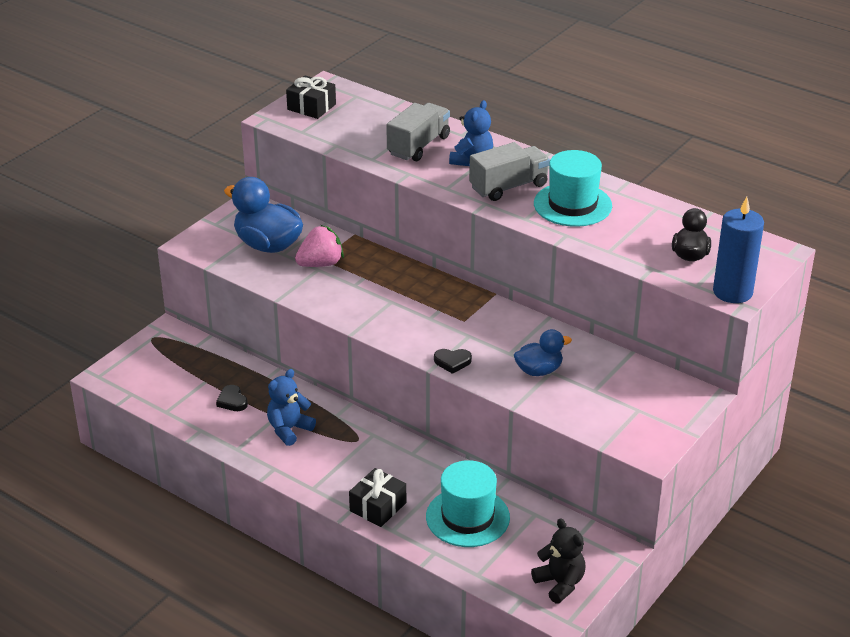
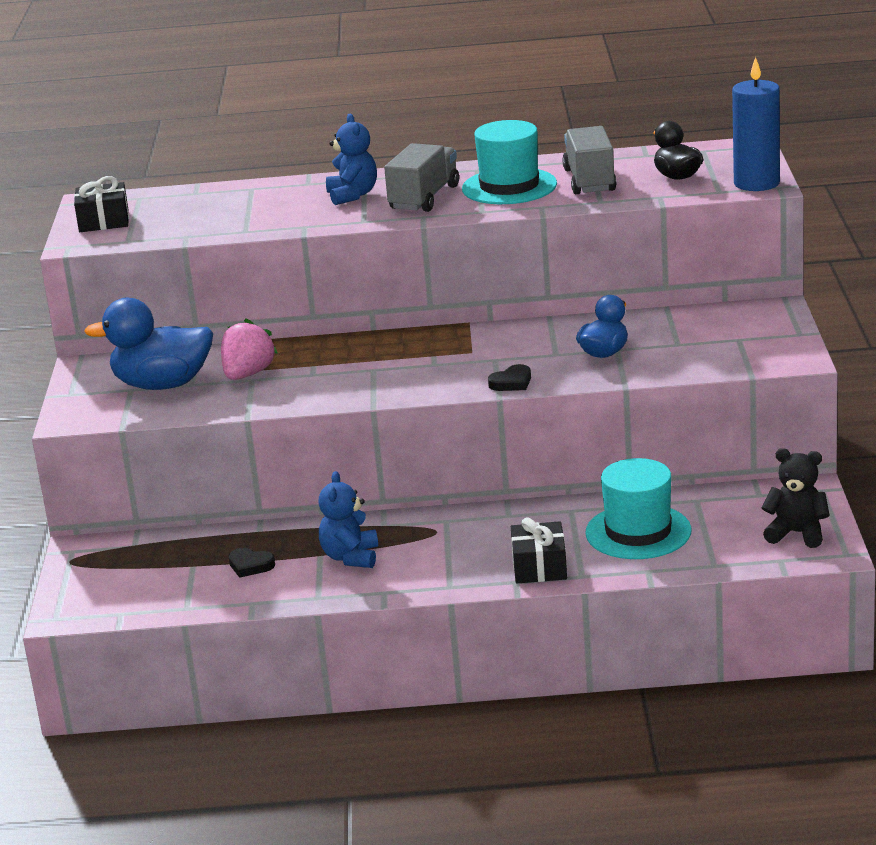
camera: 35 degrees left, 10 degrees down
grey truck [386,103,450,161] -> grey truck moved to [562,126,617,194]

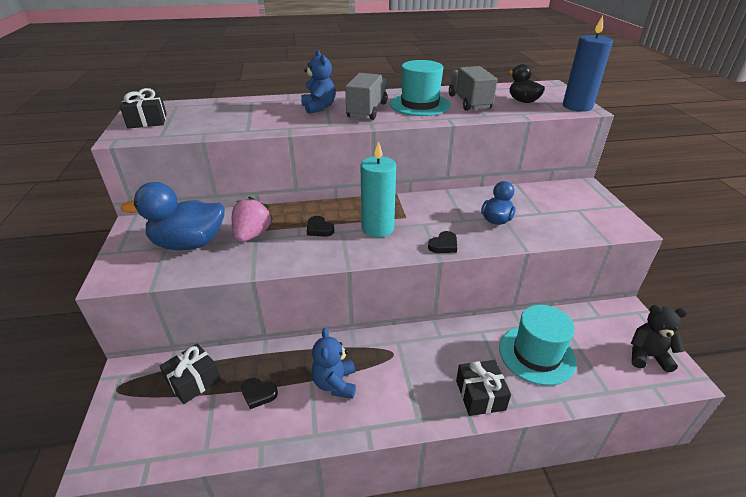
camera: 10 degrees left, 10 degrees up
none -> black gift [160,343,221,404]
none -> black heart [307,216,335,237]
none -> turquoise candle [360,141,396,237]

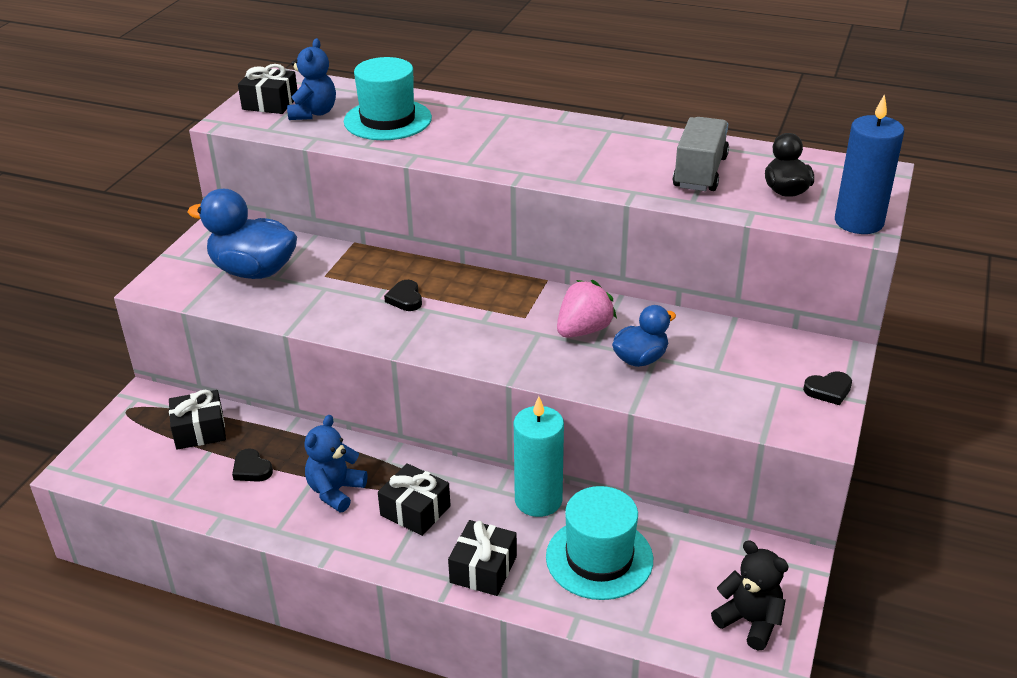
camera: 30 degrees right, 0 degrees up
pink strawberry [232,196,273,242] -> pink strawberry moved to [557,280,617,338]
blue teddy bear [301,50,336,114] -> blue teddy bear moved to [287,38,336,120]
grey truck [345,73,387,120] -> none
turquoise candle [360,141,396,237] -> turquoise candle moved to [514,396,564,517]
turquoise hat [390,60,451,116] -> turquoise hat moved to [344,57,432,140]
black heart [428,231,457,253] -> black heart moved to [803,371,852,405]
none -> black gift [378,463,451,536]

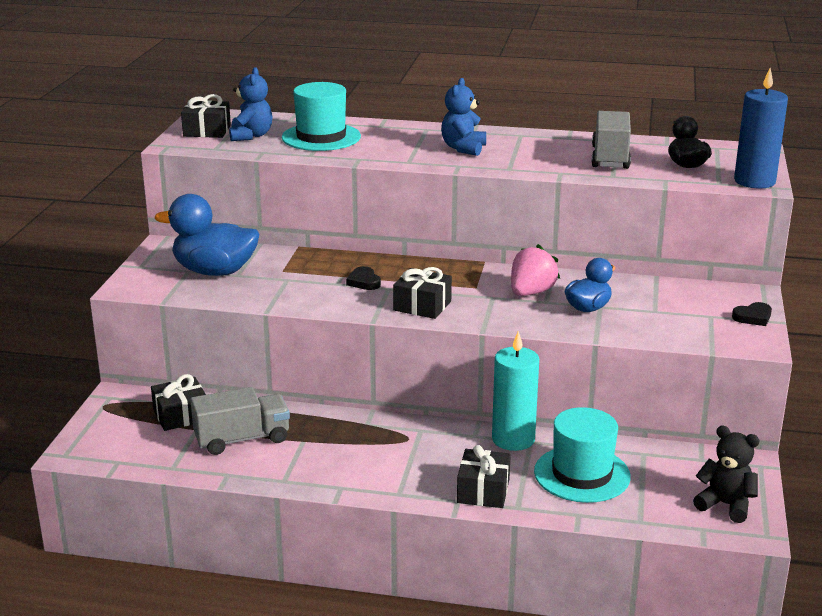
camera: 10 degrees left, 10 degrees down
black heart [232,448,273,482] -> grey truck [190,387,290,455]
blue teddy bear [304,415,367,512] -> blue teddy bear moved to [441,78,486,156]
black gift [378,463,451,536] -> black gift moved to [393,267,452,319]

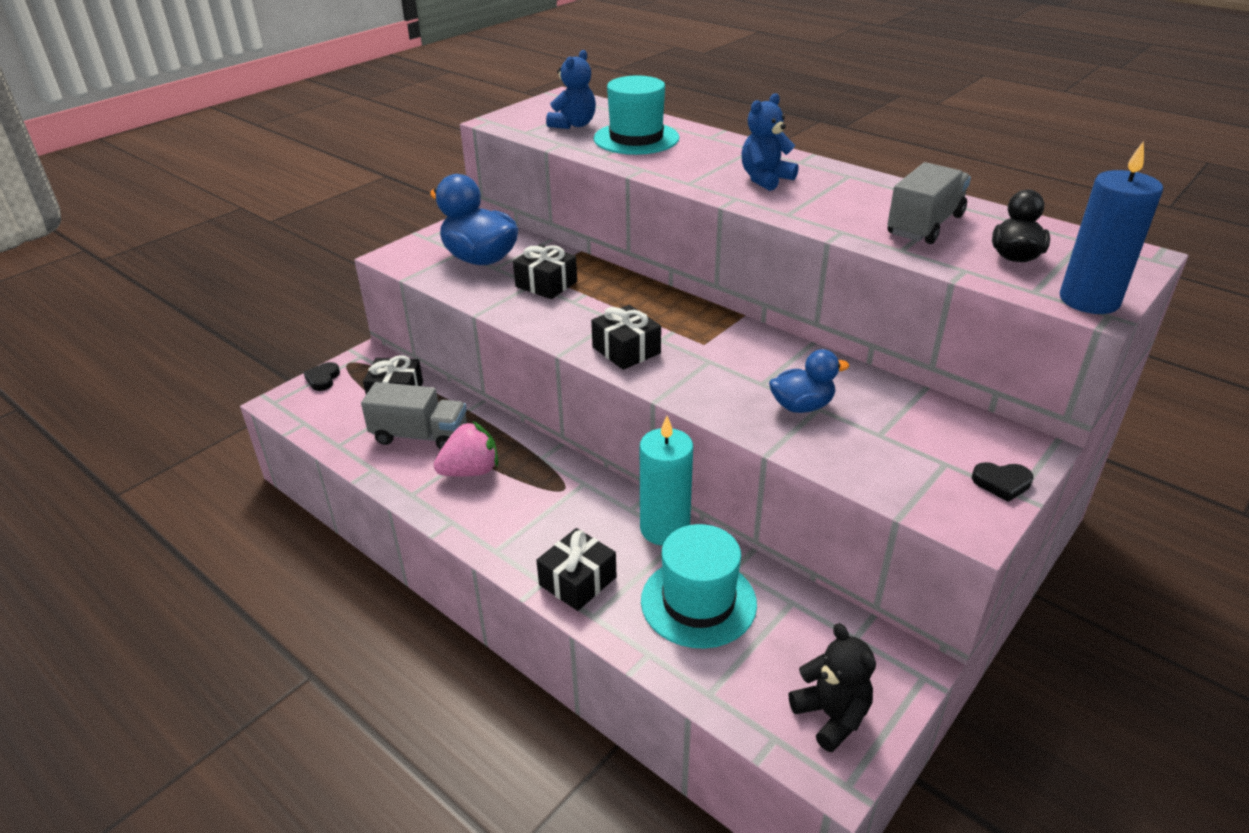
camera: 30 degrees right, 10 degrees up
black gift [181,94,231,138] -> black gift moved to [513,244,577,299]
black heart [346,266,381,290] -> black heart moved to [303,362,340,391]
pink strawberry [511,244,560,296] -> pink strawberry moved to [434,421,498,477]

